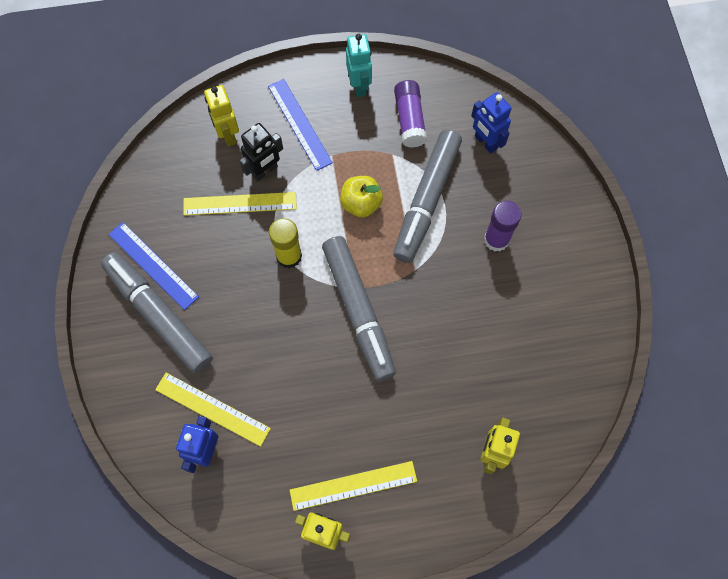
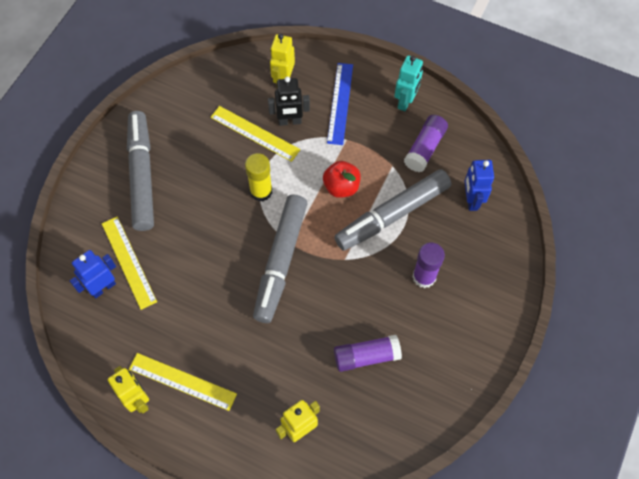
camera: 35 degrees right, 5 degrees down
blue ruler [109,222,199,310] -> none
yellow apple [340,176,383,218] -> red apple [323,161,361,198]
none -> purple glue stick [334,335,402,372]

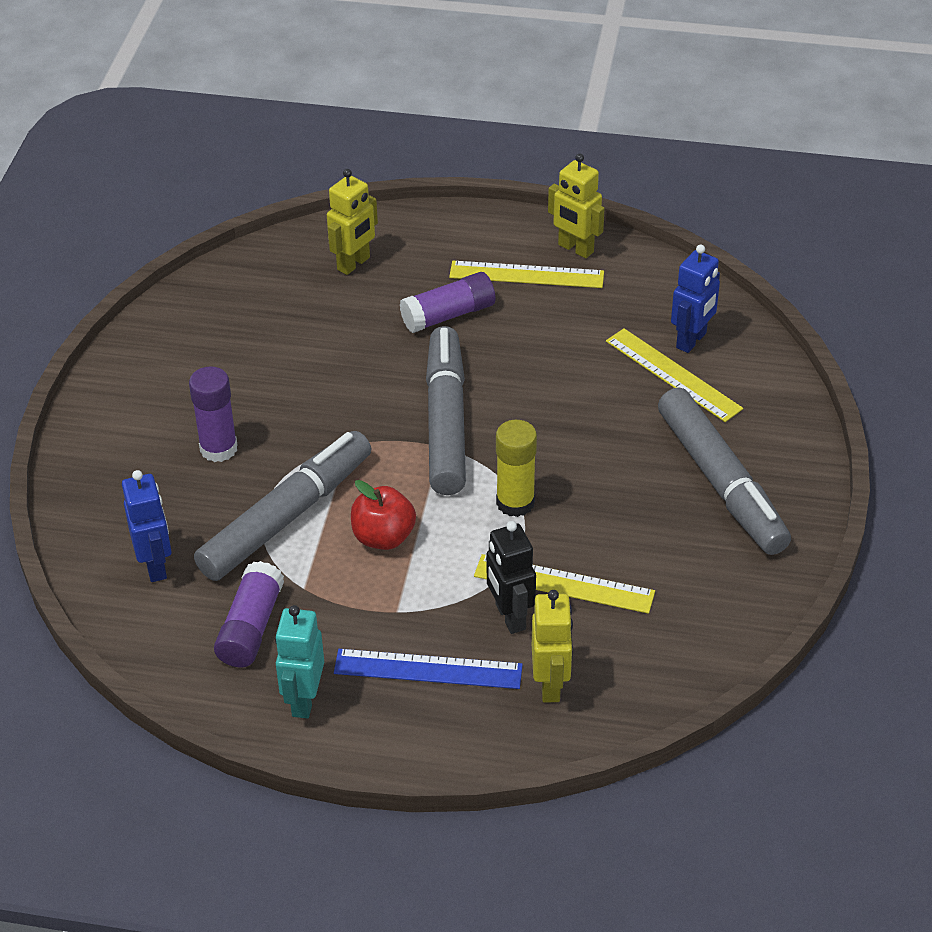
camera: 165 degrees right, 20 degrees down
black robot [268,76,310,126] -> black robot turned 90 degrees counterclockwise [487,521,536,634]
blue ruler [327,63,353,145] -> blue ruler turned 75 degrees counterclockwise [334,649,523,689]
purple glue stick [334,335,402,372] -> purple glue stick moved to [400,272,495,333]

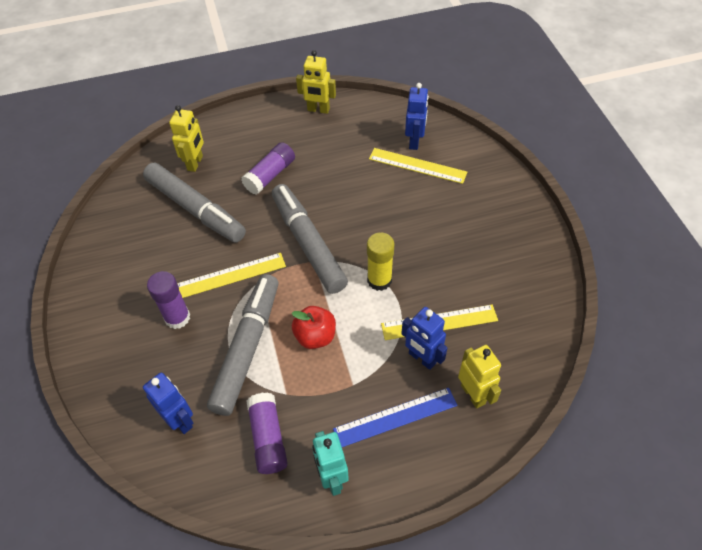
camera: 25 degrees left, 10 degrees up
yellow ruler [449,261,604,288] -> yellow ruler moved to [177,253,286,298]
black robot [487,521,536,634] -> blue robot [401,307,447,370]
grey marker [658,388,791,555] -> grey marker moved to [143,162,246,243]

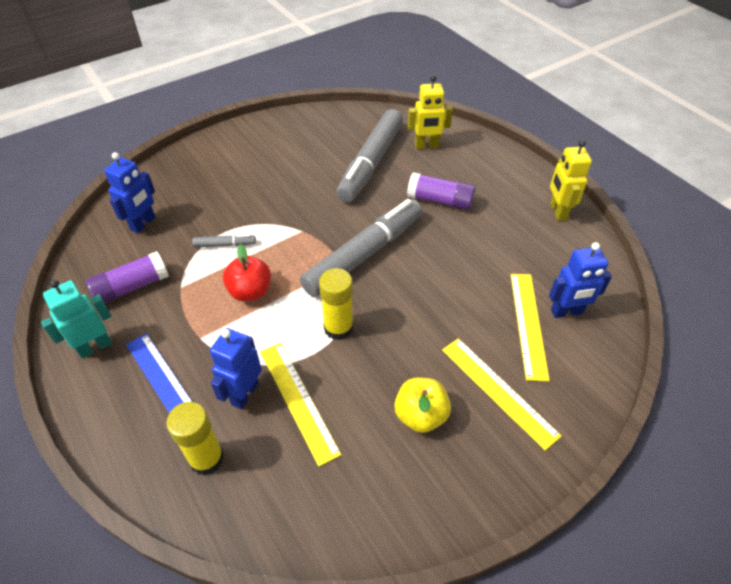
camera: 70 degrees right, 5 degrees down
purple glue stick [147,271,190,329] -> none
yellow ruler [177,253,286,298] -> yellow ruler moved to [442,338,562,451]
grey marker [207,274,279,416] -> grey marker [192,234,256,248], size x0.41
yellow robot [458,345,501,409] -> yellow glue stick [166,402,224,476]
none -> yellow apple [394,377,451,433]

